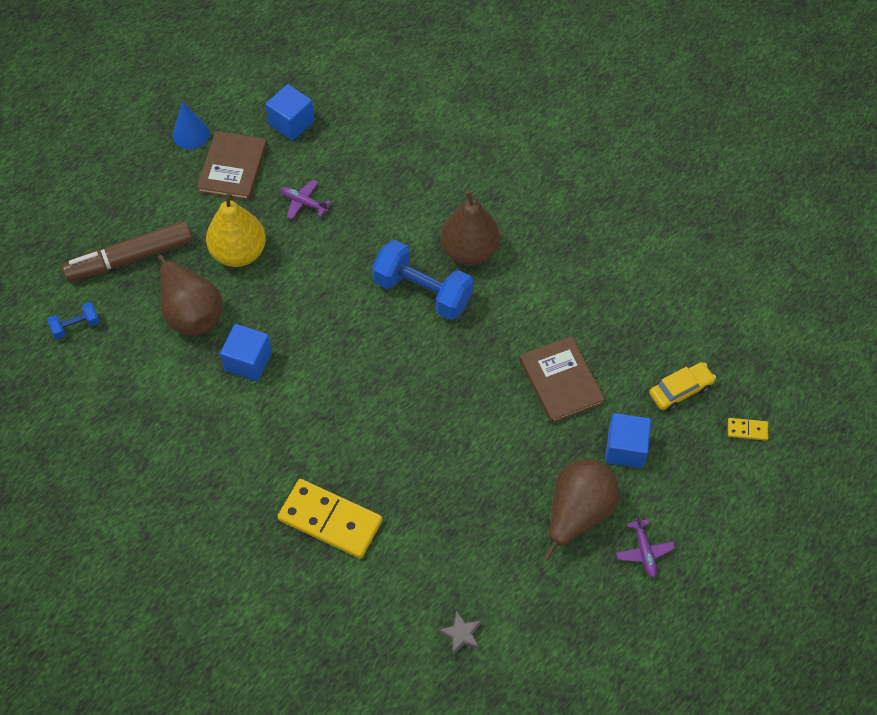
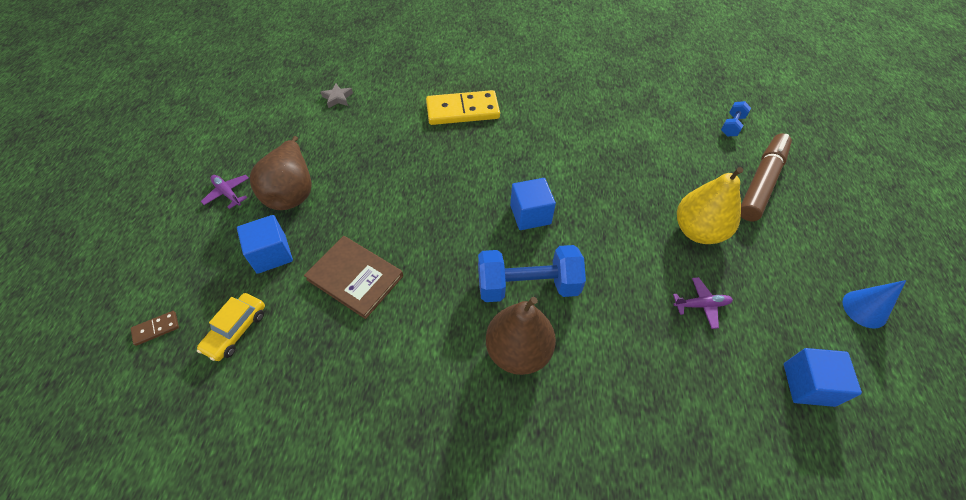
camera: 145 degrees right, 5 degrees down
brown pear [158,255,222,335] -> none
brown book [196,131,267,201] -> none
blue cube [220,324,272,381] -> blue cube moved to [510,178,556,230]
yellow domino [728,418,768,440] -> brown domino [131,311,179,346]

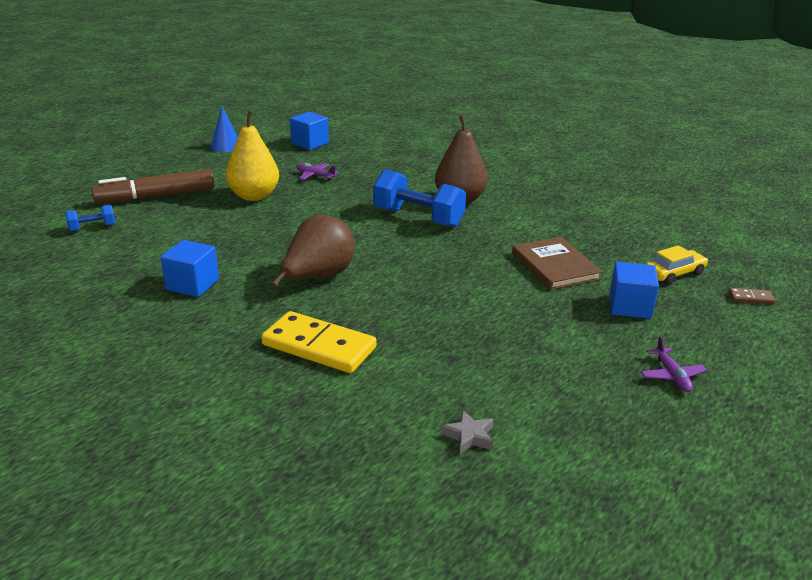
camera: 145 degrees left, 25 degrees down
brown pear [250,136,312,210] -> brown pear moved to [272,215,354,287]
blue cube [510,178,556,230] -> blue cube moved to [161,240,219,297]

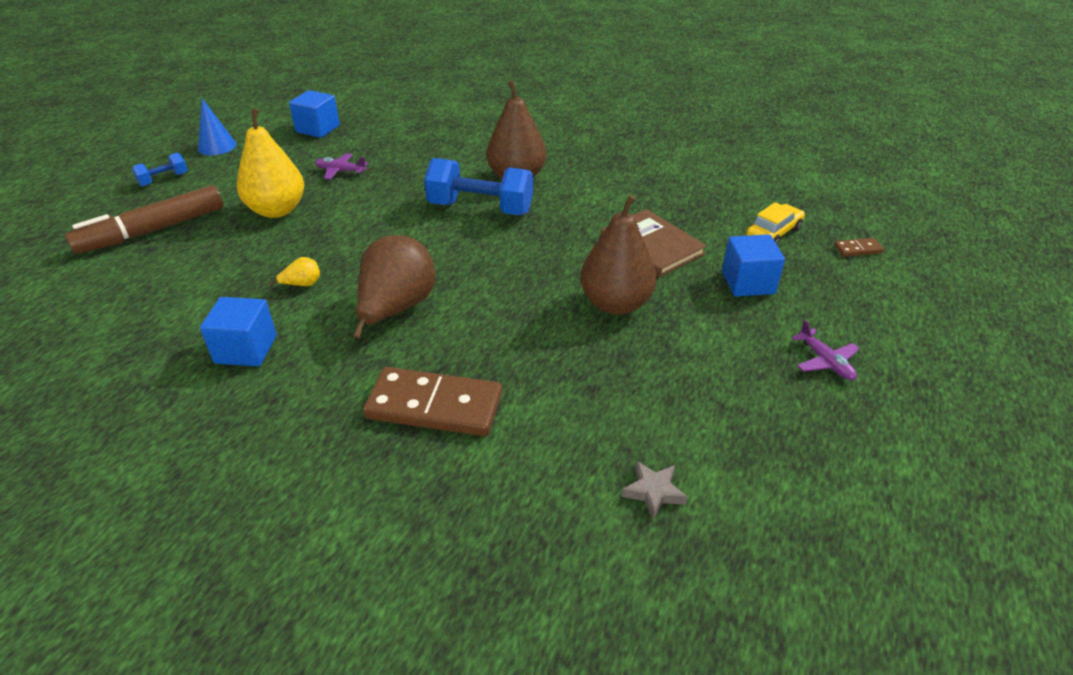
camera: 15 degrees left, 10 degrees up
blue dumbbell [65,205,115,232] -> blue dumbbell moved to [132,153,188,187]
yellow domino [261,311,377,373] -> brown domino [363,367,502,436]
none -> yellow pear [269,257,320,286]
none -> brown pear [580,195,657,315]

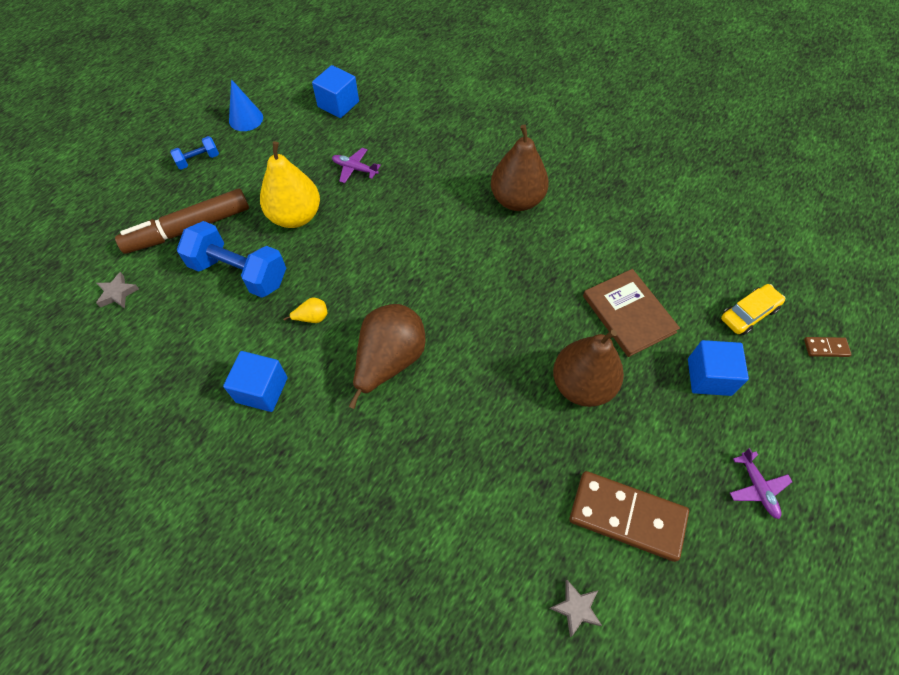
camera: 10 degrees right, 20 degrees up
brown domino [363,367,502,436] -> brown domino moved to [569,471,689,562]
blue dumbbell [424,158,533,215] -> blue dumbbell moved to [177,221,286,298]
none -> grey star [96,272,139,309]

